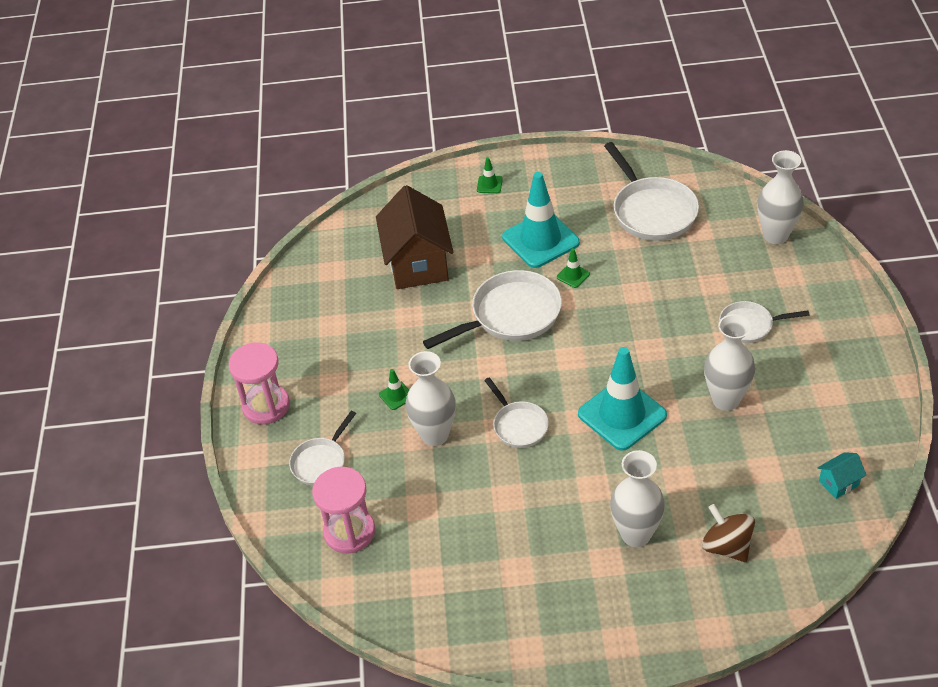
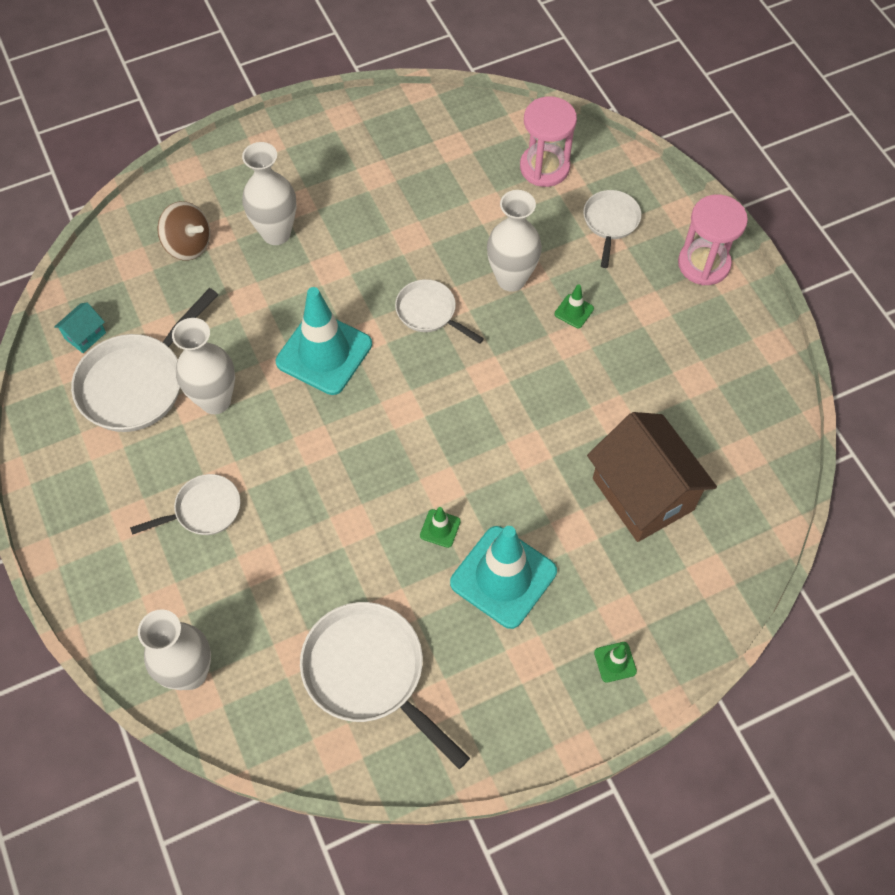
camera: 155 degrees right, 15 degrees up
white pan [423,270,562,349] -> white pan moved to [71,288,218,432]

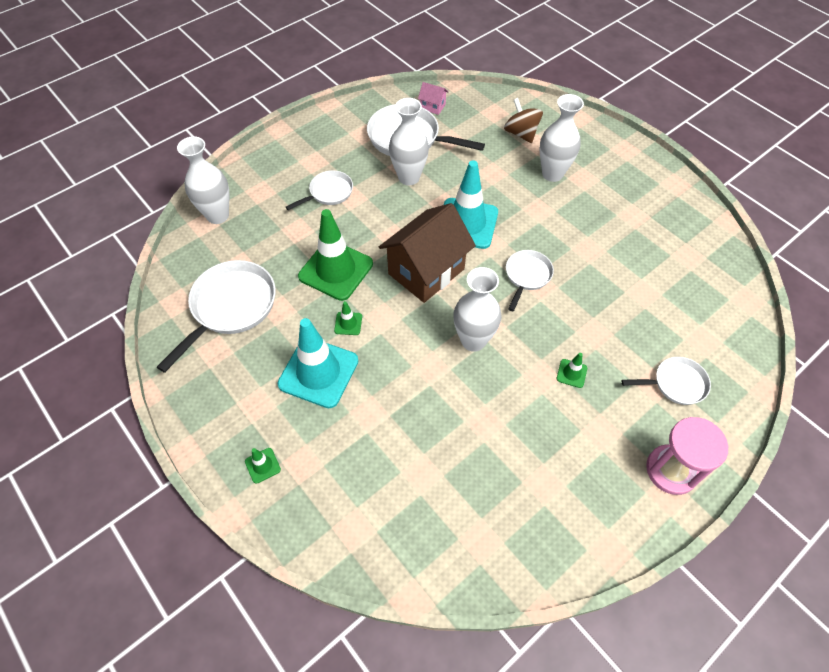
camera: 75 degrees right, 5 degrees down
turquoise house [54,303,106,353] -> pink house [418,82,448,115]
white pan [130,474,240,535] -> white pan turned 90 degrees counterclockwise [286,170,353,210]
brown spinning top [157,201,210,260] -> brown spinning top turned 135 degrees clockwise [504,98,543,143]
white vase [487,190,542,292] -> white vase moved to [454,267,501,352]
pink hourglass [520,96,577,187] -> none
brown house [587,412,717,542] -> brown house moved to [379,203,476,303]
none -> green traffic cone [298,209,373,301]

